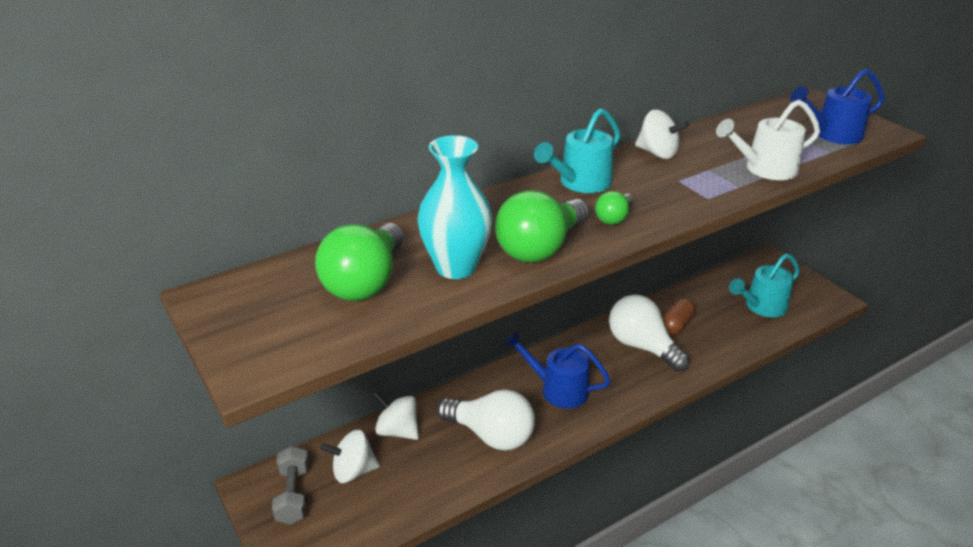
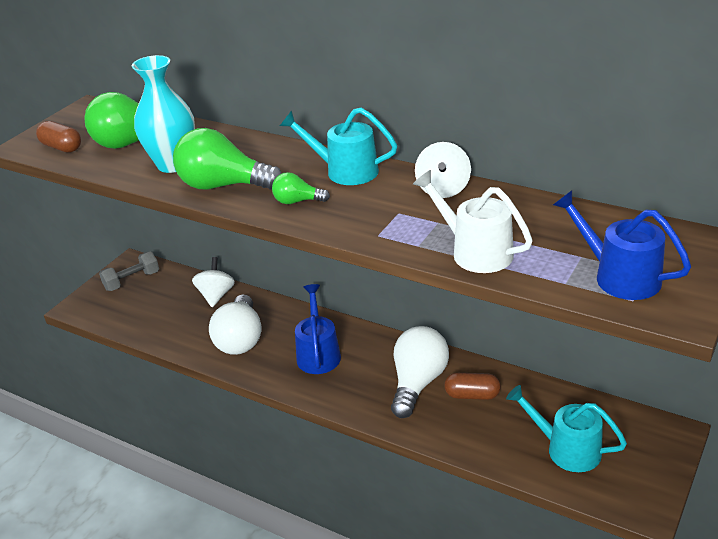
camera: 65 degrees right, 0 degrees up
white spinning top [320,430,380,483] -> none
none -> brown capsule [36,121,81,153]

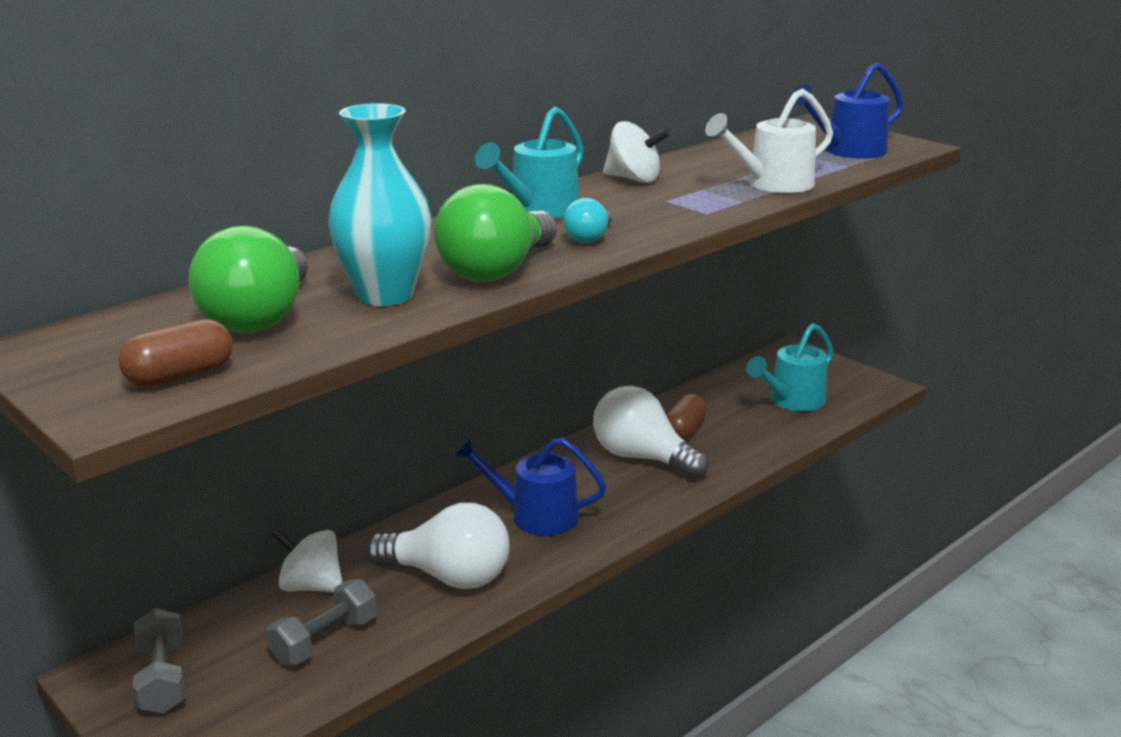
camera: 75 degrees left, 10 degrees down
green light bulb [272,172,330,204] -> turquoise light bulb [563,198,612,243]
none -> grey dumbbell [266,579,377,665]

